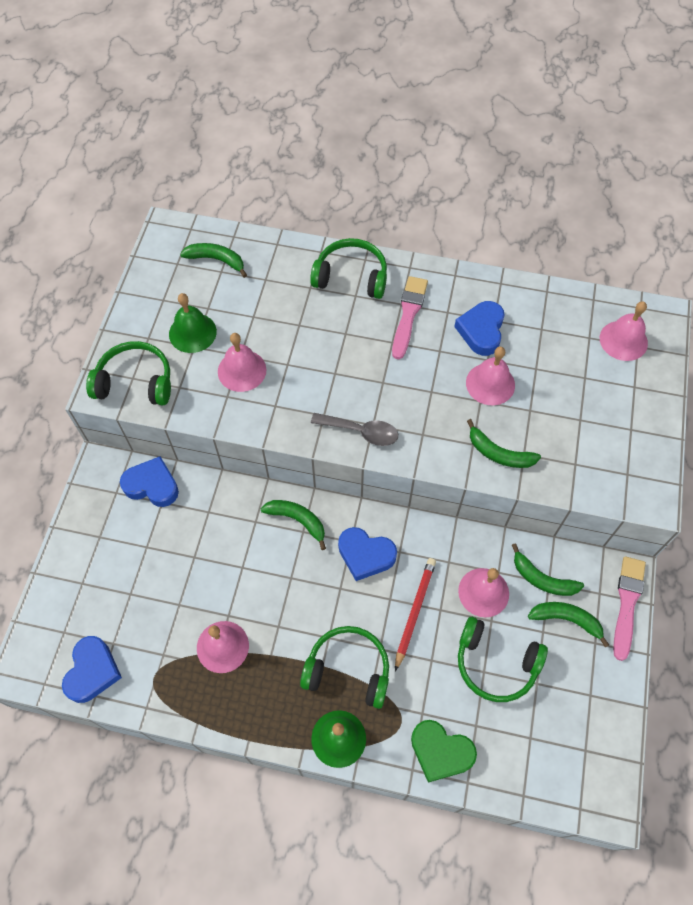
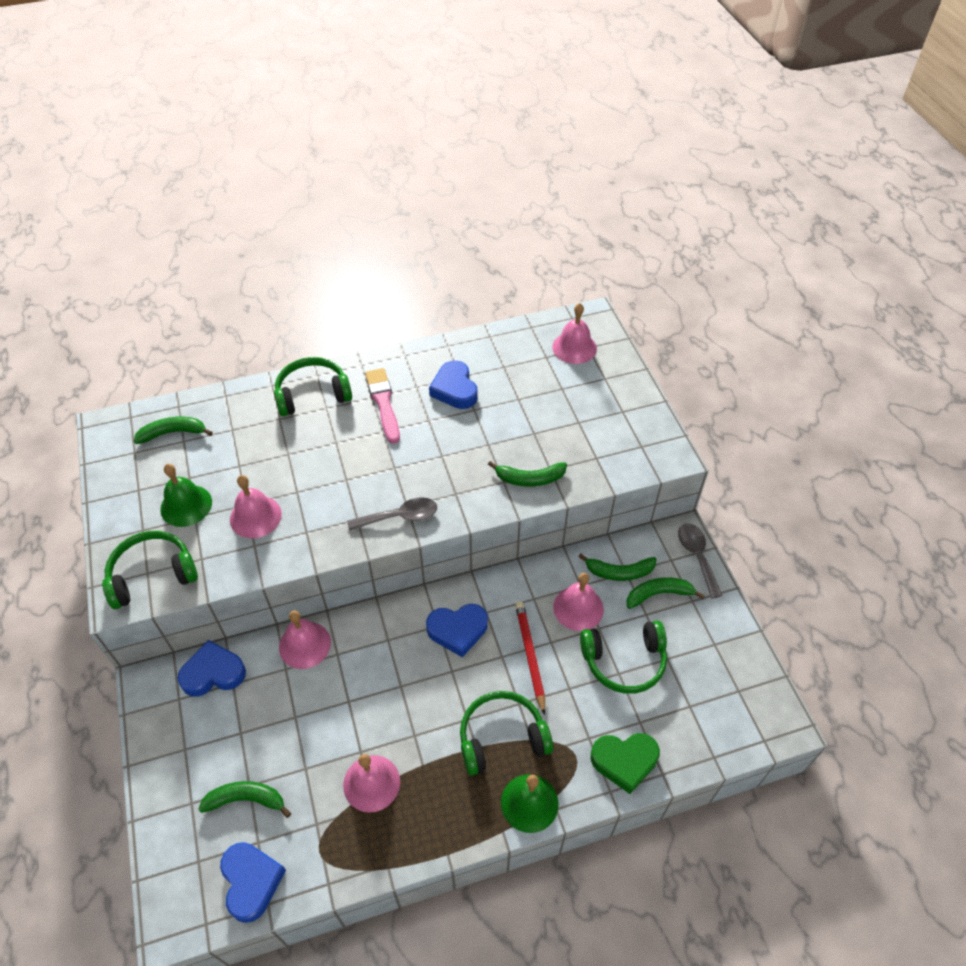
camera: 30 degrees left, 10 degrees down
green banana [261,500,326,550] -> green banana moved to [198,781,291,818]
pink bell [466,347,515,405] -> pink bell moved to [279,611,331,669]
pink brush [613,556,646,661] -> grey spoon [678,523,722,599]

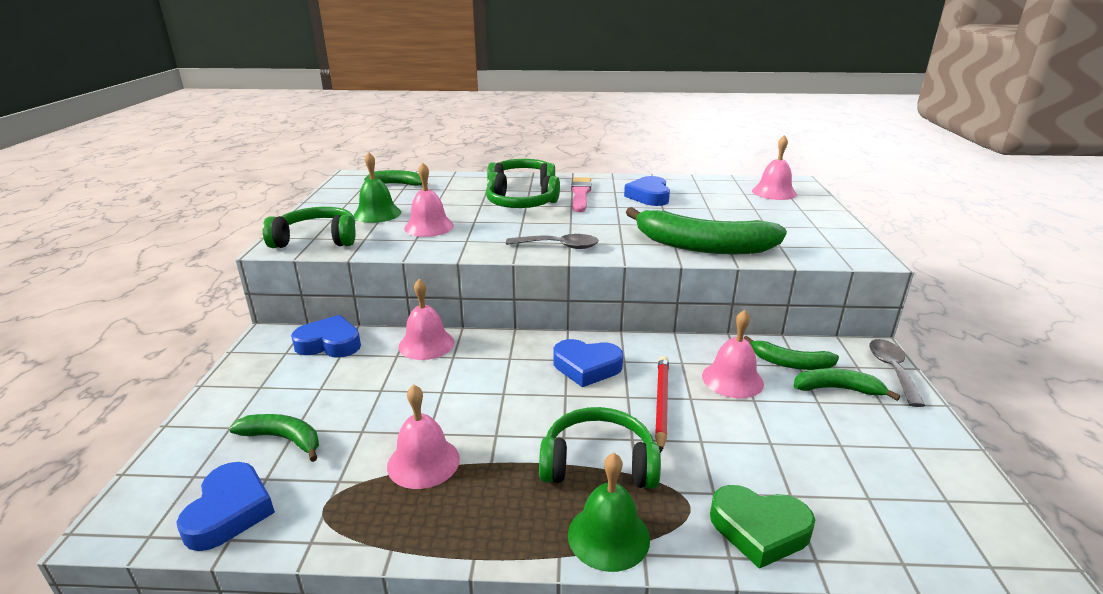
camera: 20 degrees right, 25 degrees down
green banana [488,461,567,486] -> green banana [626,207,787,255], size x1.94
green headphones [580,621,667,694] -> green headphones moved to [486,172,560,208]

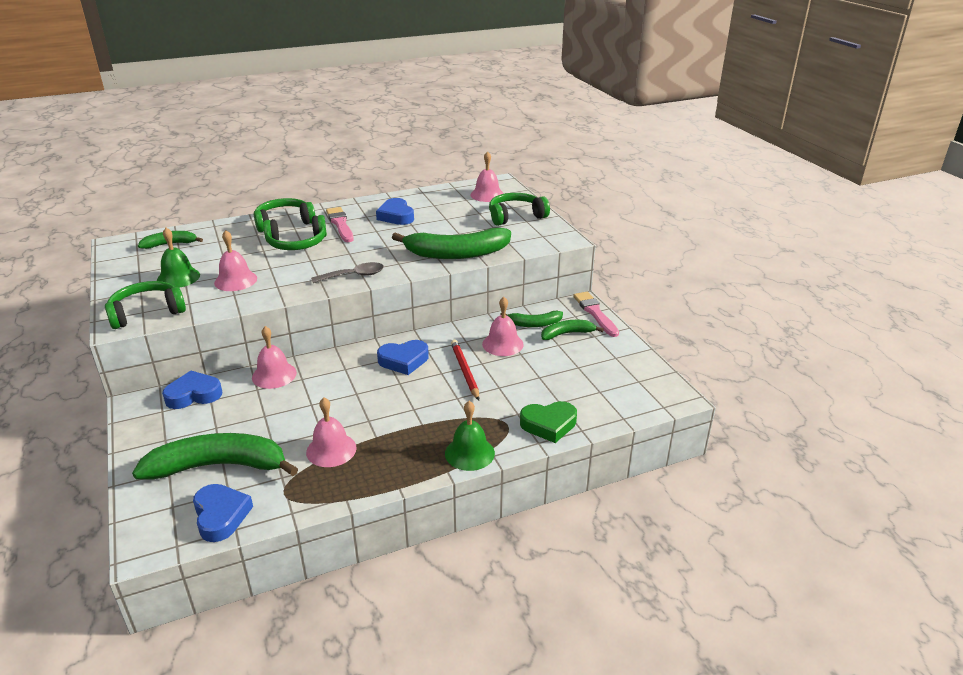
camera: 25 degrees left, 5 degrees up
green banana [229,414,319,462] -> green banana [132,433,298,480], size x1.94
green headphones [539,407,661,489] -> green headphones moved to [489,193,550,226]
grey spoon [869,339,925,407] -> pink brush [573,292,619,337]

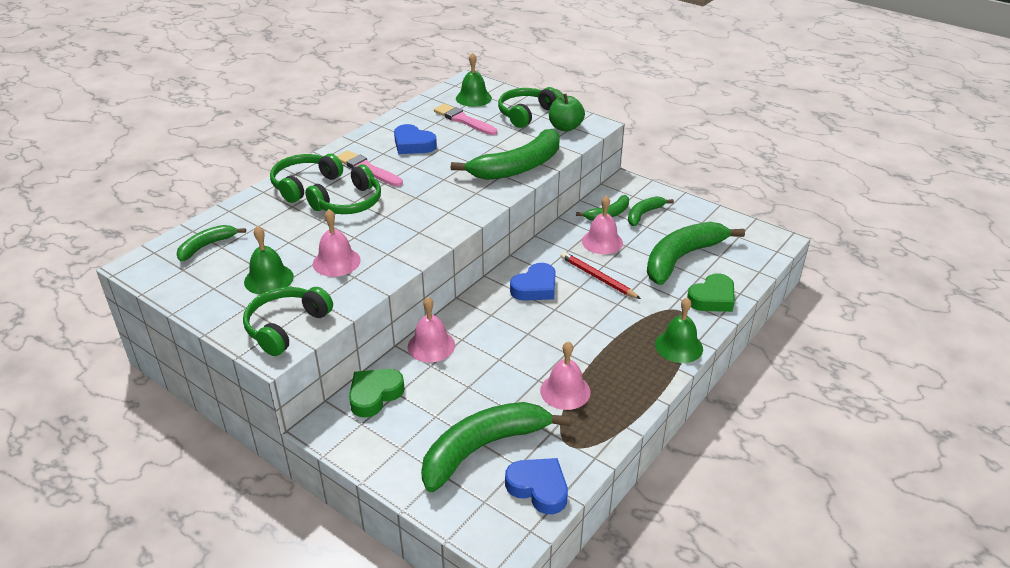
camera: 30 degrees left, 5 degrees up
blue heart [162,371,223,409] -> green heart [349,369,405,418]
grey spoon [311,262,384,283] -> none
pink bell [471,151,504,202] -> green bell [456,53,492,107]
pink brush [573,292,619,337] -> pink brush moved to [434,104,497,135]
none -> green apple [549,89,585,131]
none -> green banana [647,222,745,285]

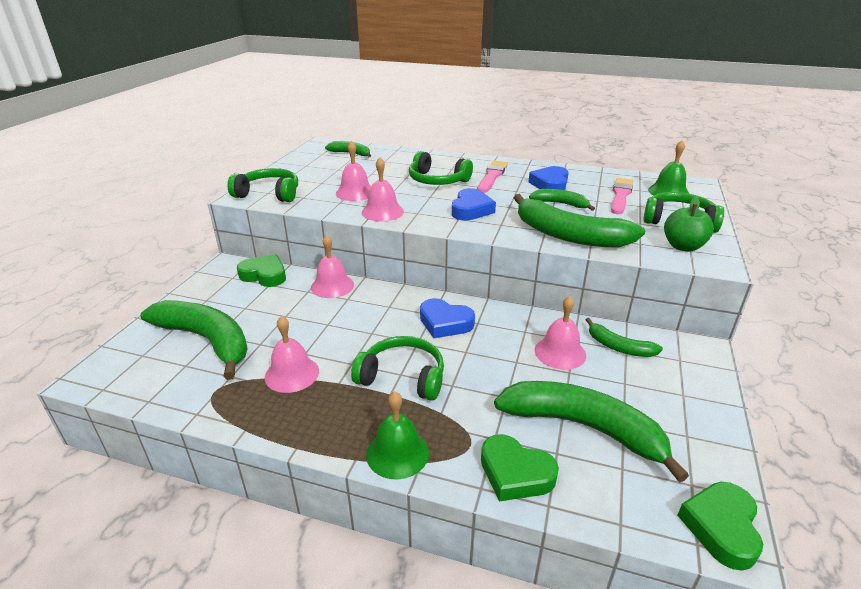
camera: 70 degrees right, 5 degrees down
green bell [244,226,294,295] -> none
green headphones [270,154,343,203] -> green headphones moved to [351,336,444,401]
blue heart [505,458,568,514] -> blue heart moved to [452,188,496,220]
red pencil [561,252,641,299] -> none
green banana [628,196,674,226] -> green banana moved to [529,189,595,211]
none -> pink bell [362,157,404,222]
none -> green heart [677,482,763,571]

